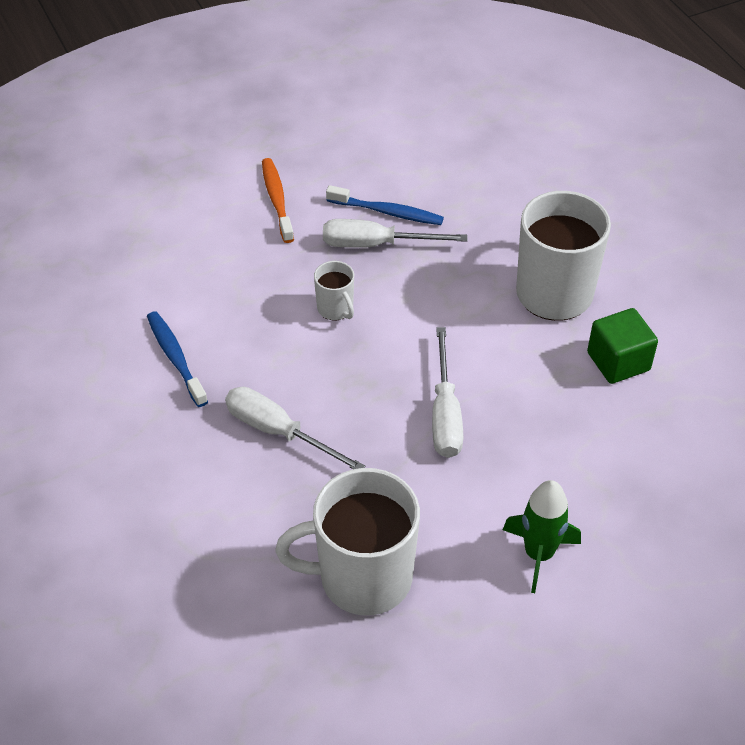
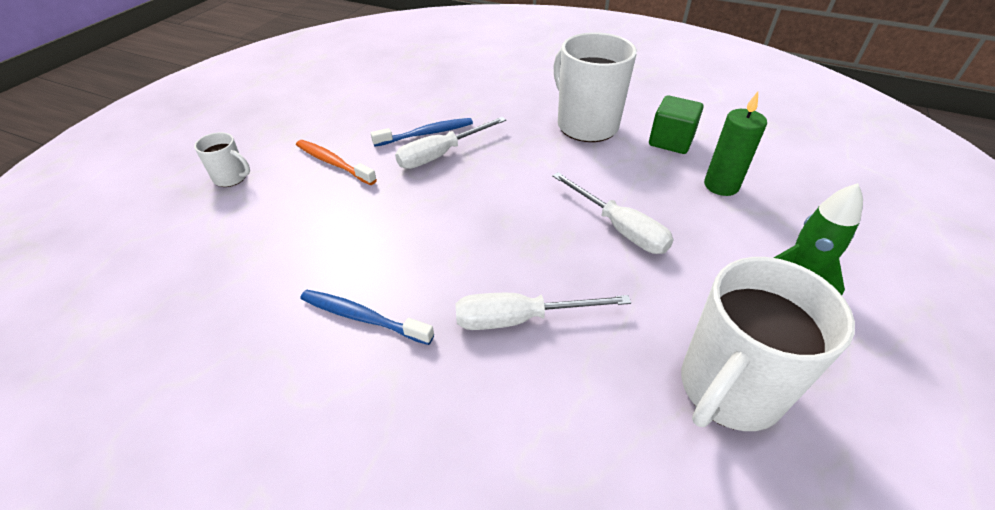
camera: 40 degrees left, 5 degrees down
white mug [314,261,354,321] -> white mug moved to [194,132,250,187]
none -> green candle [704,92,767,196]

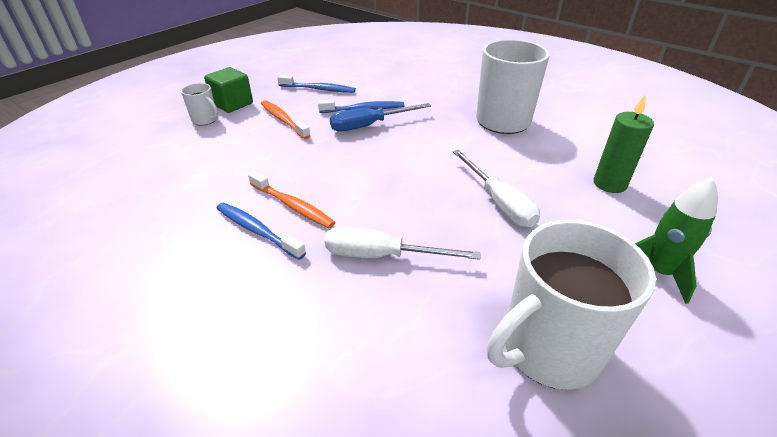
camera: 15 degrees right, 5 degrees down
white screwdriver [395,117,506,169] -> blue screwdriver [330,103,431,132]
green cube [649,95,704,154] -> green cube moved to [204,67,253,113]
none -> orange toothbrush [248,171,335,228]
none -> blue toothbrush [277,75,356,93]

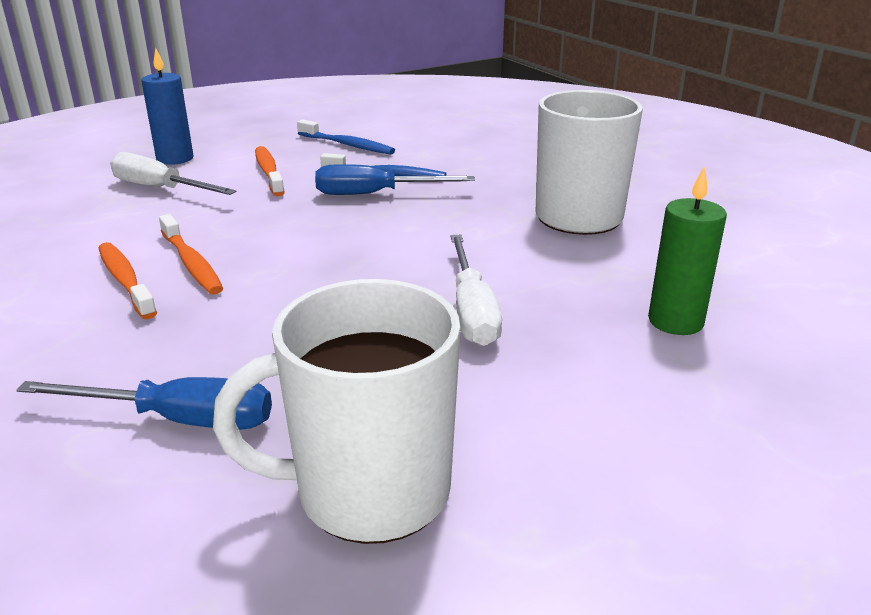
camera: 20 degrees right, 10 degrees down
white mug [181,83,218,126] -> blue candle [141,48,194,165]
green cube [204,67,253,113] -> none
blue toothbrush [216,203,306,260] -> orange toothbrush [99,242,157,319]
white screwdriver [325,226,480,260] -> white screwdriver moved to [110,152,237,195]
green rocket [635,177,718,304] -> none
none -> blue screwdriver [17,377,272,430]

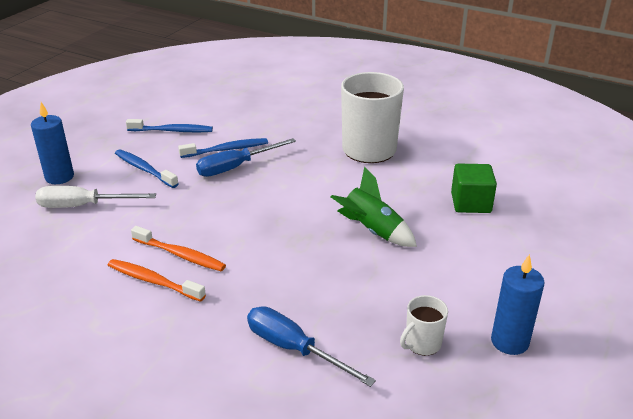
camera: 30 degrees left, 5 degrees up
blue screwdriver [17,377,272,430] -> blue screwdriver turned 120 degrees counterclockwise [247,306,376,387]
white mug [213,279,461,544] -> white mug [400,295,448,356], size x0.47
orange toothbrush [255,146,285,197] -> blue toothbrush [115,149,179,188]
white screwdriver [450,235,502,346] -> green rocket [331,167,417,247]
green candle [648,167,727,335] -> green cube [451,163,497,213]
none -> blue candle [491,254,545,355]

